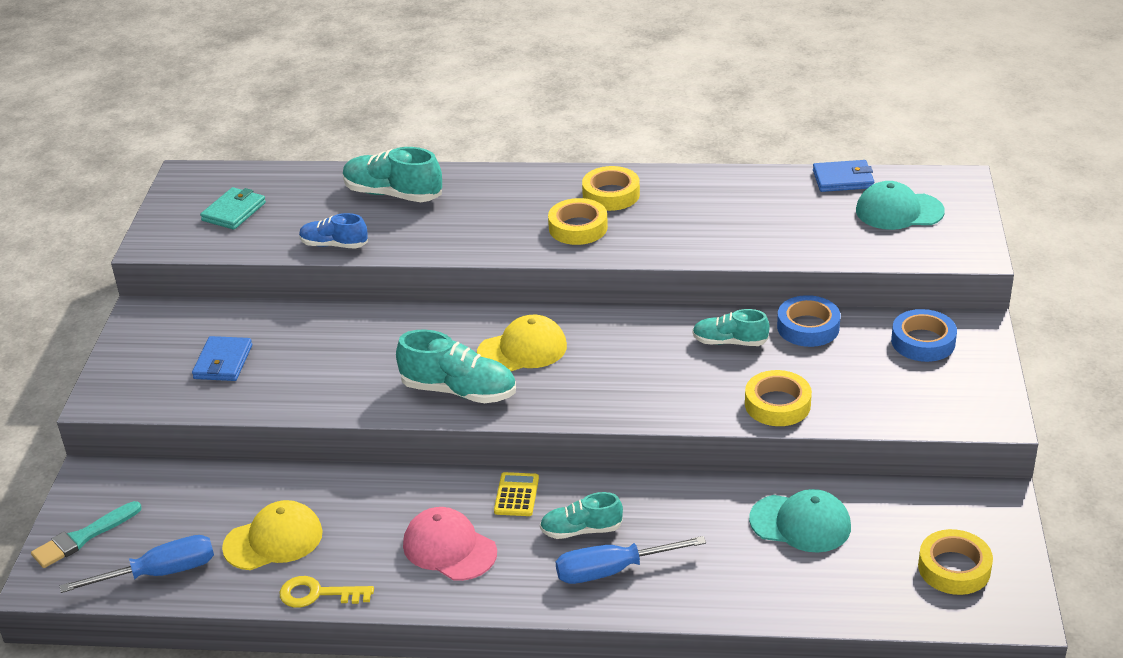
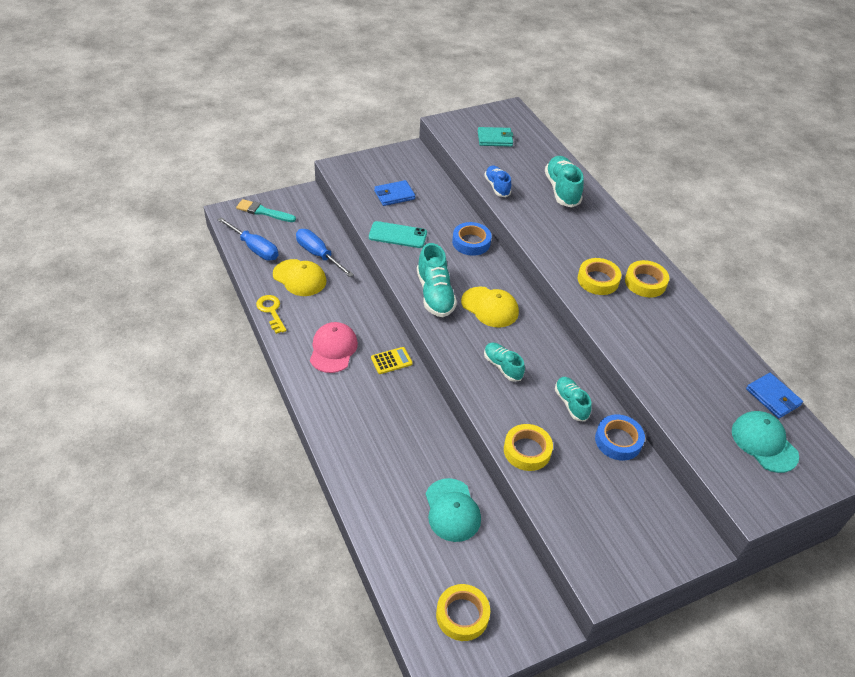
camera: 55 degrees right, 10 degrees up
turquoise shoe [540,492,623,539] -> turquoise shoe moved to [484,343,525,382]
blue screwdriver [556,536,706,584] -> blue screwdriver moved to [296,229,354,277]
blue tape [891,309,957,362] -> blue tape moved to [452,222,492,256]
none -> turquoise phone [369,221,427,248]

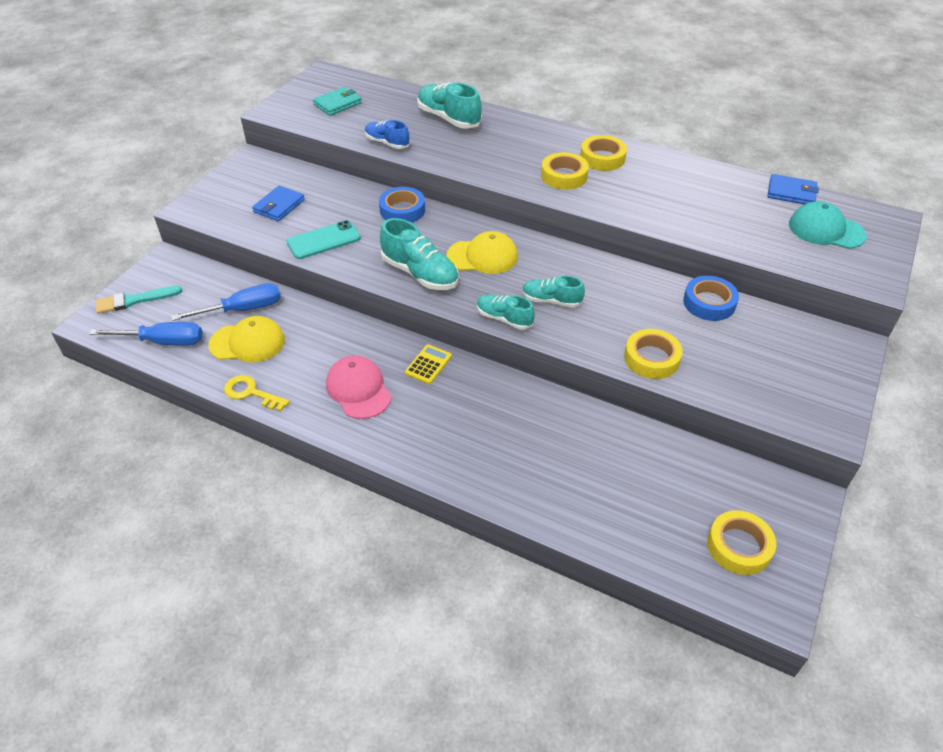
camera: 35 degrees left, 0 degrees up
blue screwdriver [296,229,354,277] -> blue screwdriver turned 150 degrees clockwise [171,283,281,321]
turquoise cap [426,478,481,542] -> none
turquoise shoe [555,377,592,422] -> turquoise shoe moved to [477,294,535,330]

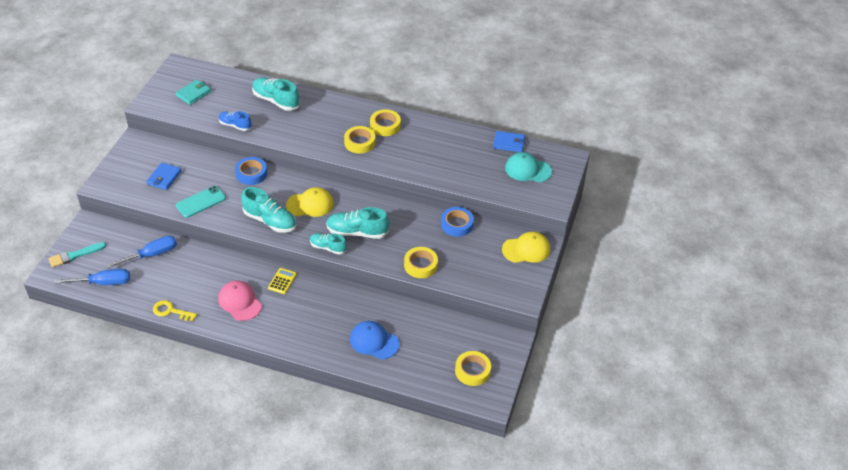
camera: 10 degrees left, 0 degrees up
yellow cap [209,316,285,362] -> yellow cap moved to [502,232,550,263]
turquoise shoe [522,276,585,308] -> turquoise shoe [326,207,389,239], size x1.59
none -> blue cap [350,321,399,359]

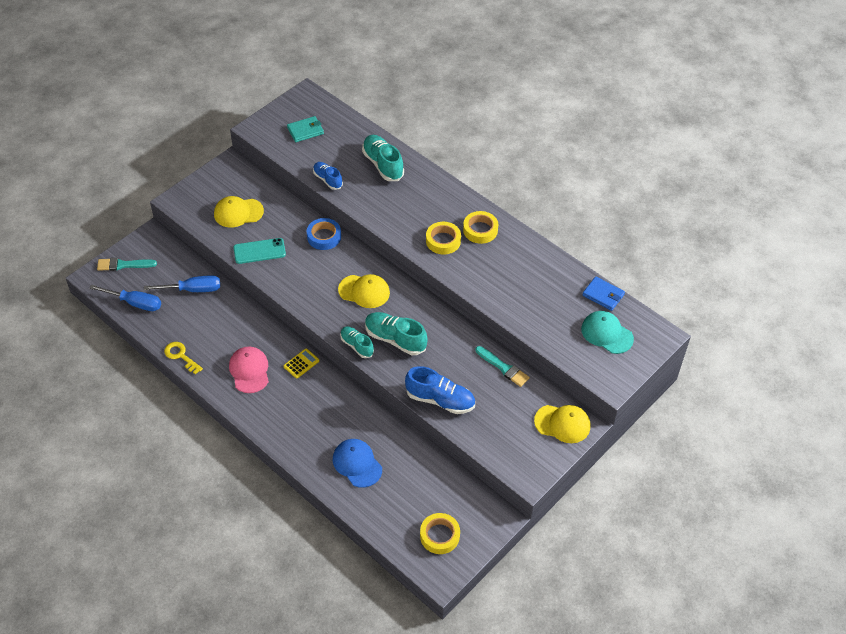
camera: 25 degrees right, 5 degrees up
blue wallet [146,162,181,190] -> yellow cap [214,196,264,228]
turquoise shoe [241,187,296,233] -> none
yellow tape [404,247,438,278] -> blue shoe [405,366,475,414]
blue tape [441,207,474,237] -> turquoise brush [475,346,530,387]

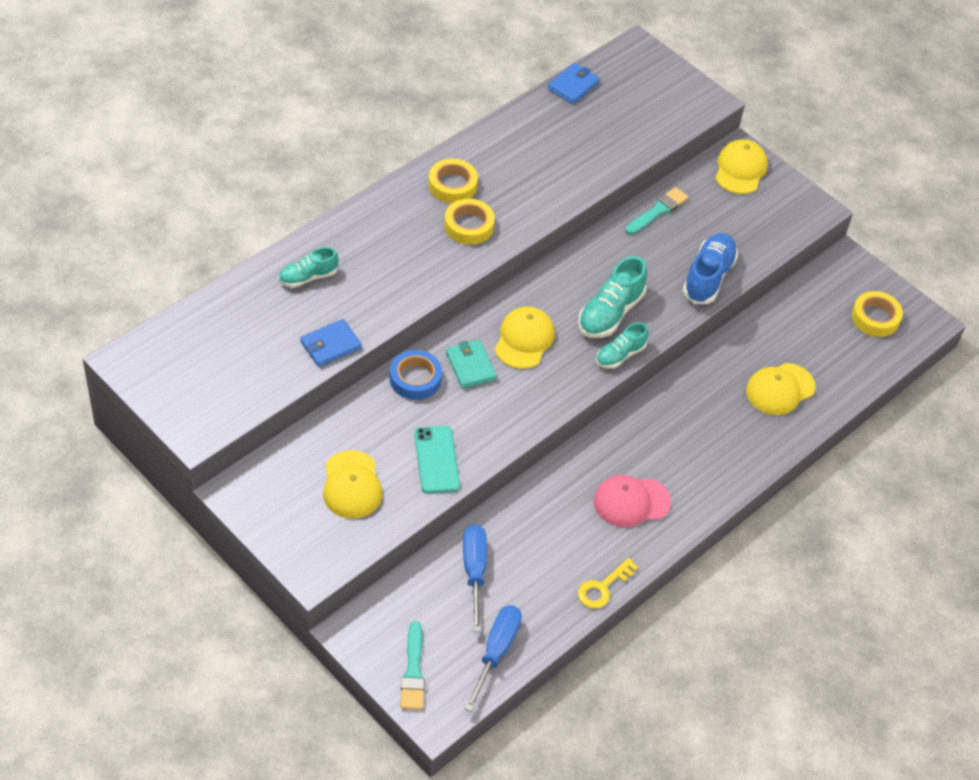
camera: 90 degrees left, 0 degrees up
yellow calculator [284,349,319,378] -> none
turquoise wallet [287,116,324,142] -> turquoise wallet moved to [446,340,497,389]
blue shoe [313,162,343,190] -> blue wallet [300,319,362,367]
blue cap [333,439,382,488] -> yellow cap [746,363,815,415]
turquoise shoe [362,135,404,181] -> turquoise shoe [279,247,339,288], size x0.63
turquoise cap [581,311,634,354] -> none

